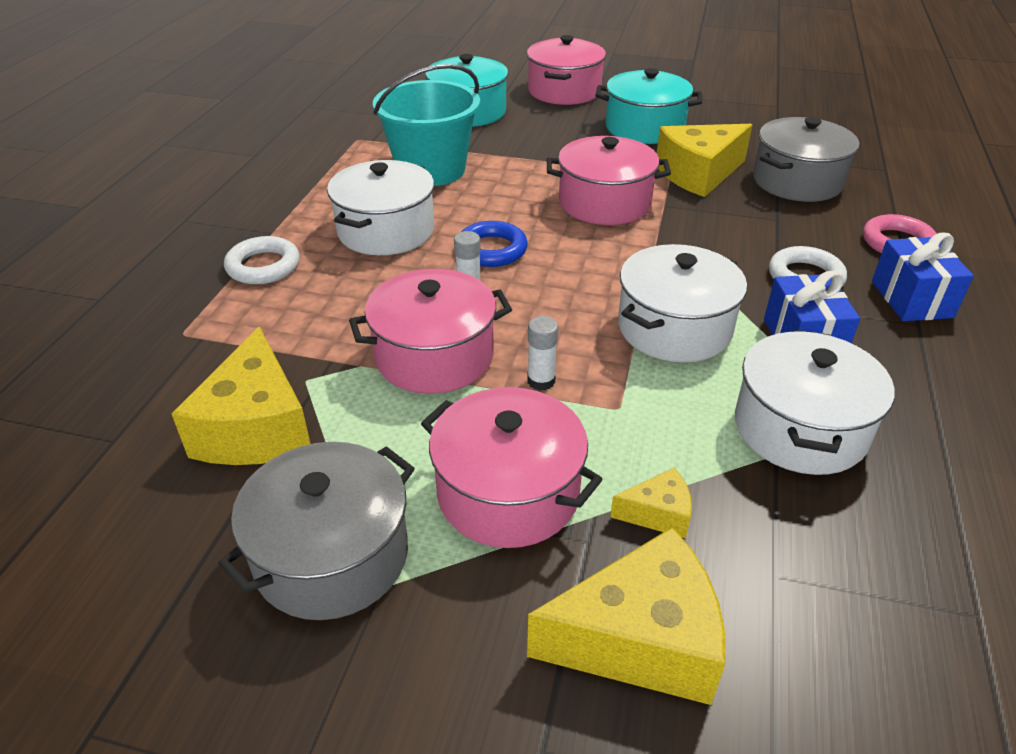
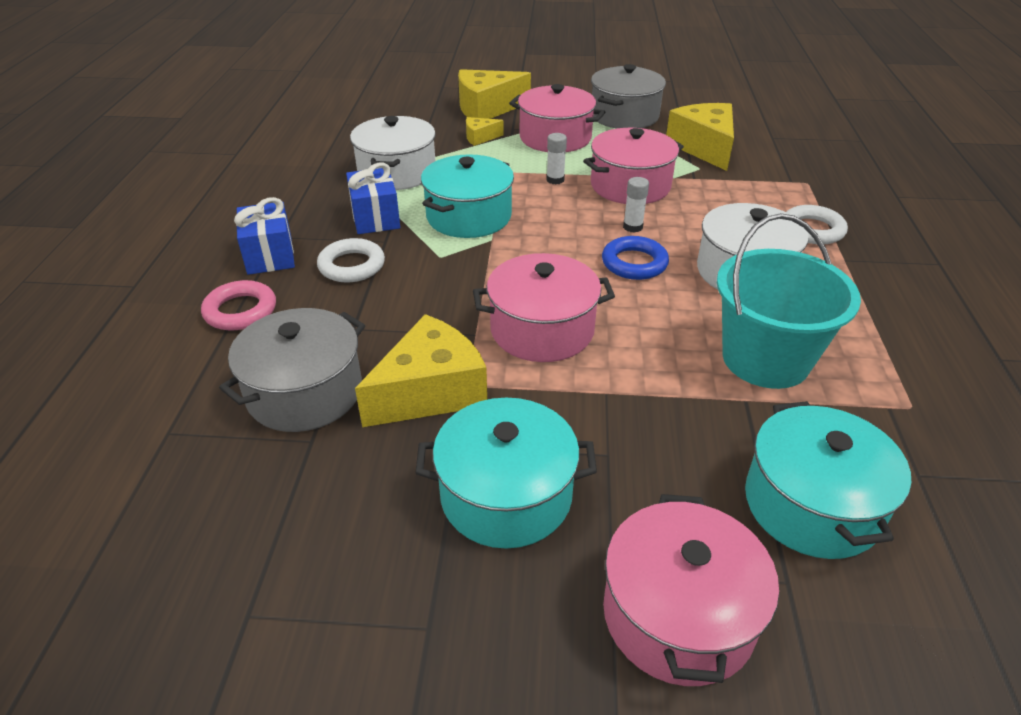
camera: 170 degrees right, 0 degrees up
white pot [618,244,747,362] -> turquoise pot [421,154,514,238]

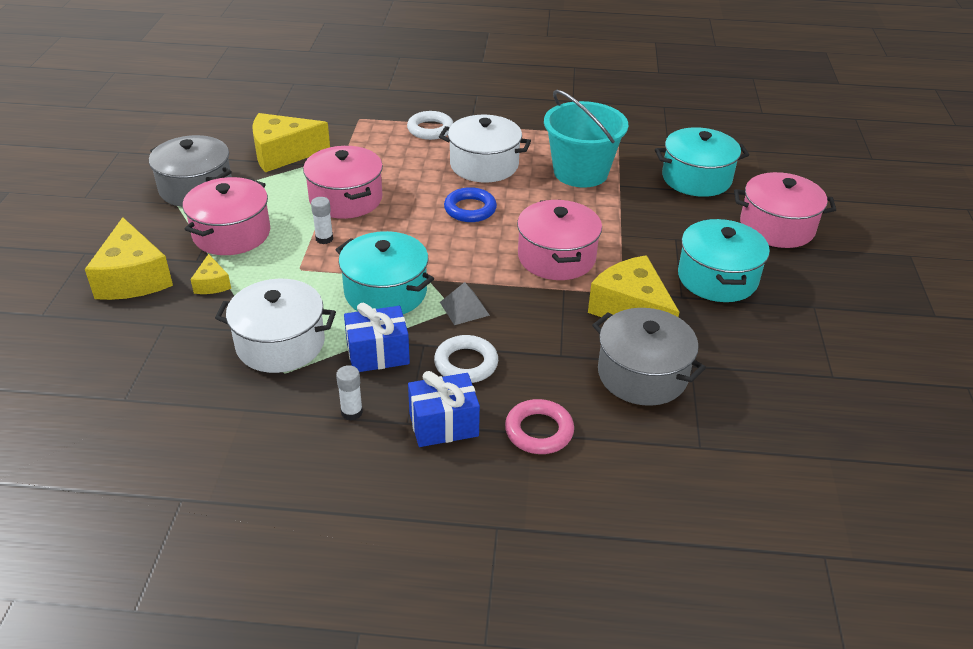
camera: 90 degrees left, 0 degrees up
white glue stick [623,177,649,233] -> white glue stick moved to [336,365,363,420]
none -> grey pyramid [440,282,490,325]

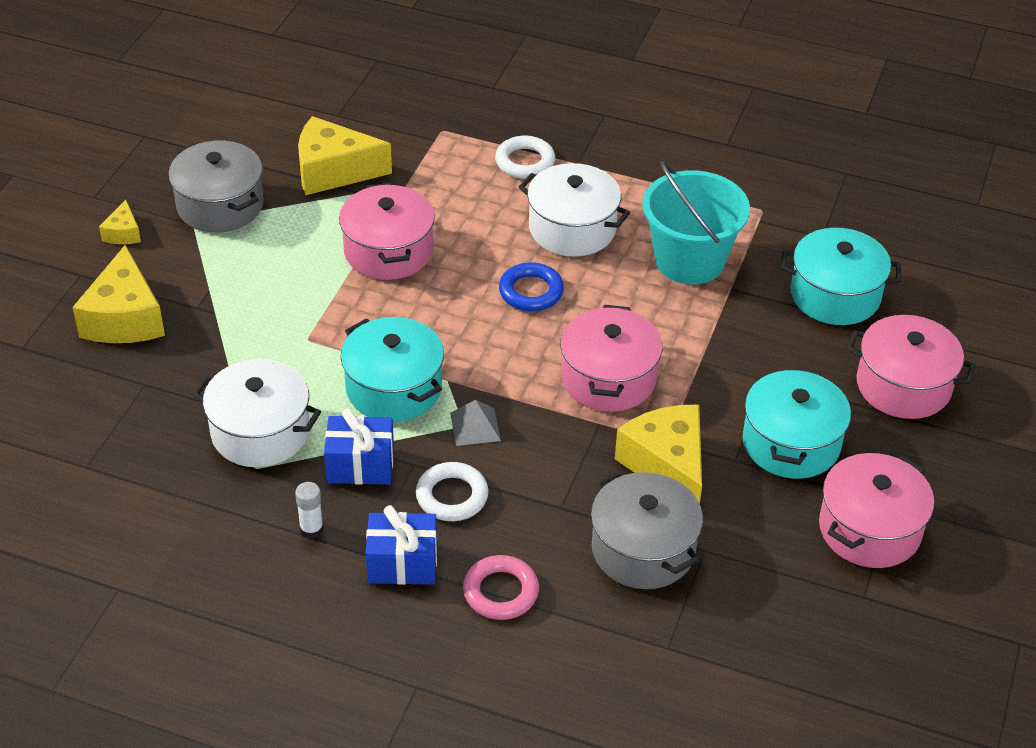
camera: 15 degrees right, 5 degrees up
pink pot [183,177,270,255] -> pink pot moved to [819,453,934,568]
yellow cheese [190,254,231,294] -> yellow cheese moved to [99,200,141,244]
white glue stick [311,197,333,244] -> none

